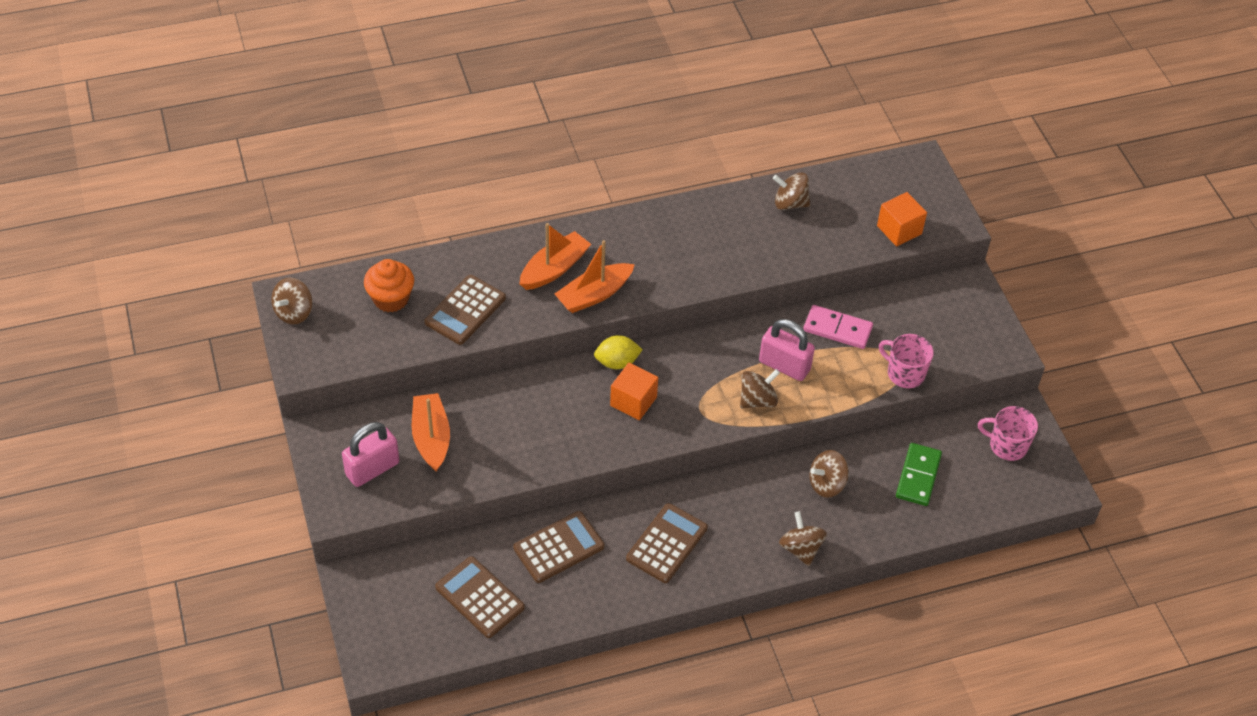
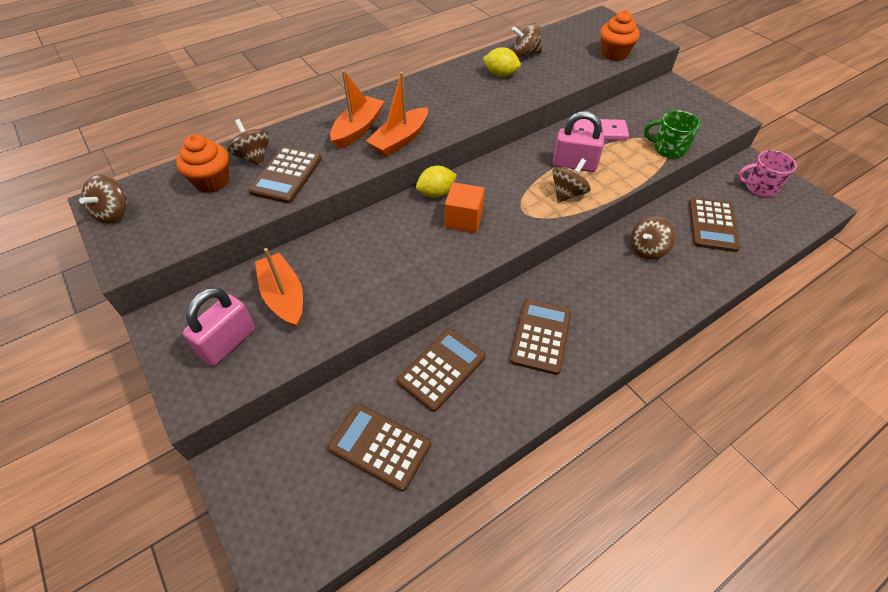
camera: 15 degrees left, 0 degrees up
brown spinning top [779,511,827,566] -> brown spinning top moved to [227,119,270,166]
orange cube [877,192,927,246] -> orange cupcake [600,10,640,61]
pink mug [879,334,934,388] -> green mug [644,110,701,158]
green domino [896,443,942,506] -> brown calculator [689,198,740,252]
none -> yellow lemon [483,47,521,77]

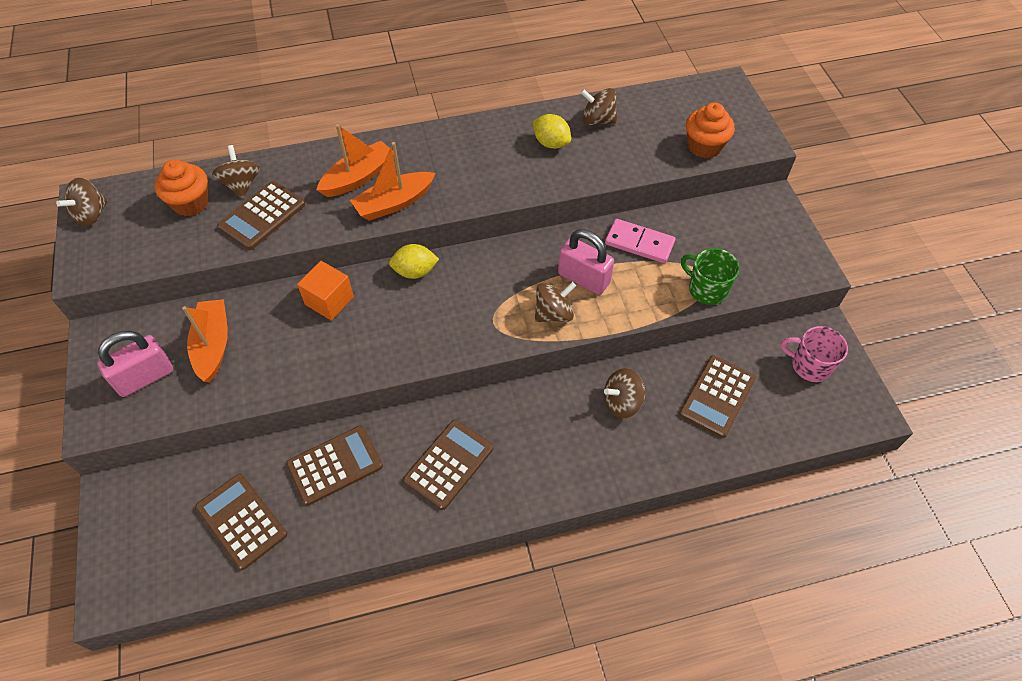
camera: 20 degrees right, 5 degrees up
orange cube [445,182,485,233] -> orange cube moved to [297,261,354,320]

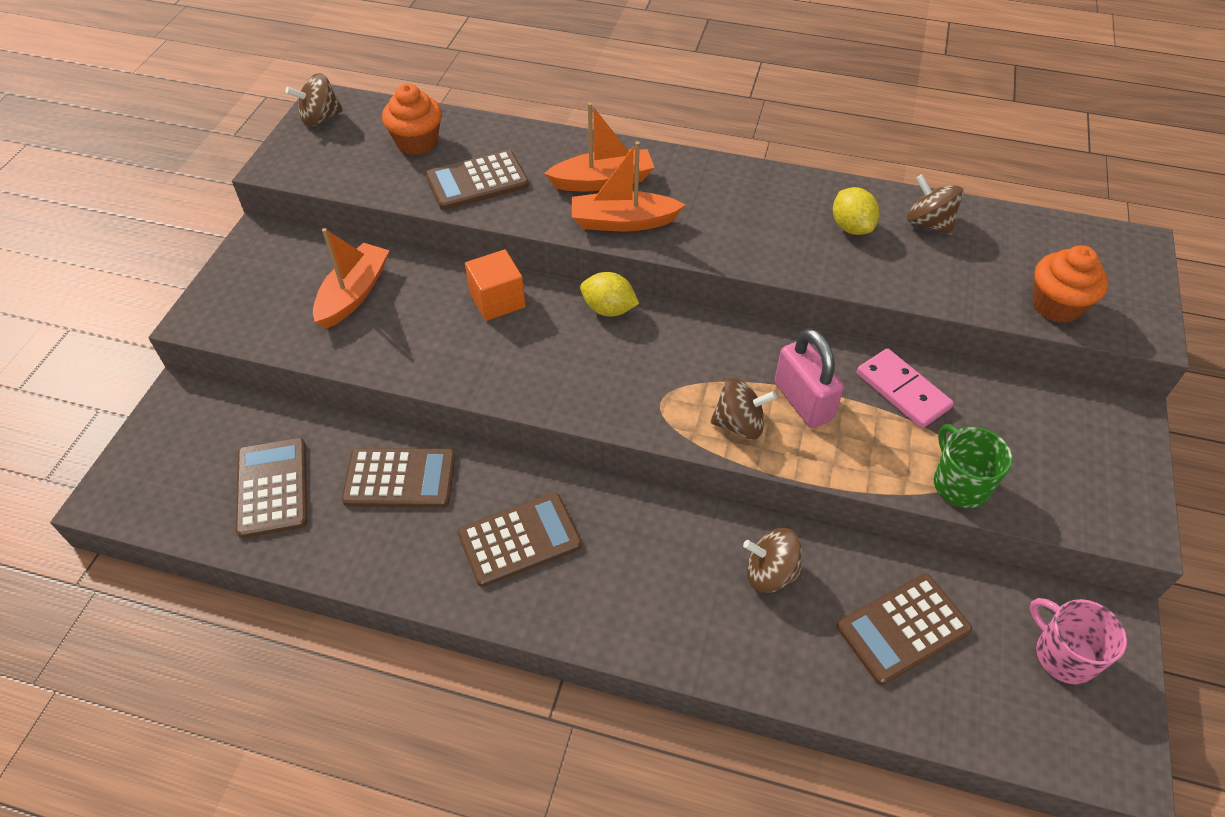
camera: 30 degrees right, 5 degrees down
pink padlock [97,331,173,397] -> none
brown spinning top [212,145,260,198] -> none

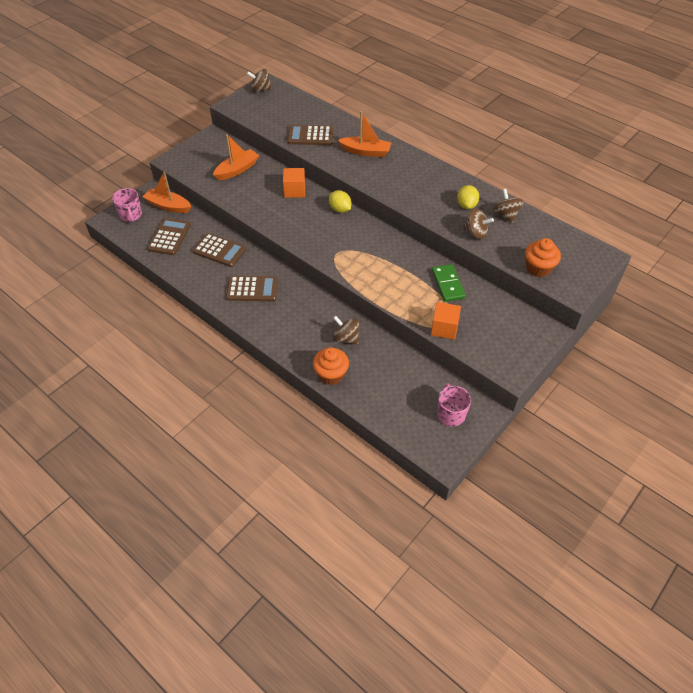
camera: 25 degrees right, 0 degrees up
orange cupcake [382,84,442,155] -> orange cupcake moved to [313,347,349,385]
orange boat [572,141,685,231] -> orange boat moved to [143,171,191,213]
brown spinning top [710,378,777,440] -> brown spinning top moved to [463,208,494,239]
pink padlock [775,329,844,428] -> none
brown calculator [837,574,973,685] -> none
pink domino [857,348,954,428] -> green domino [432,264,466,302]
green mug [934,424,1013,508] -> orange cube [431,302,461,340]
none -> pink mug [112,188,142,222]

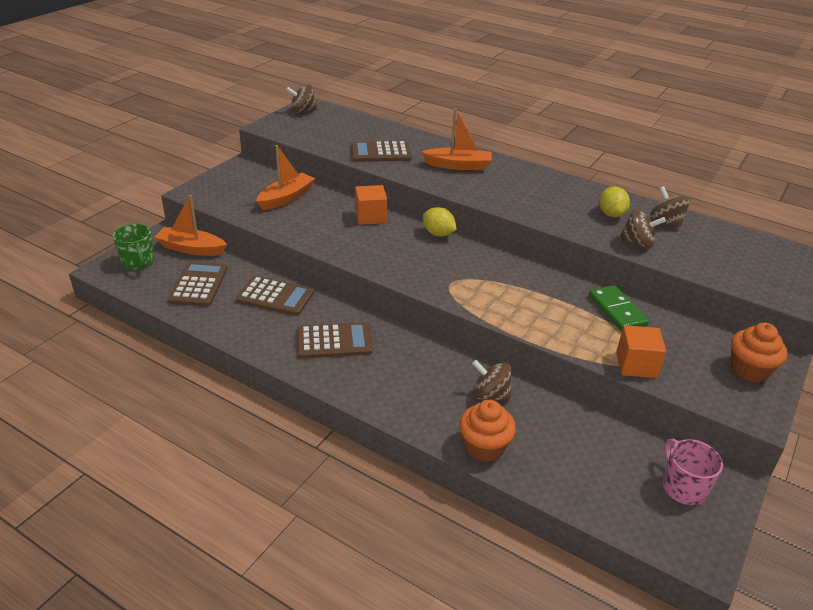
camera: 10 degrees left, 15 degrees down
pink mug [112,188,142,222] -> green mug [113,224,154,270]
orange cupcake [525,238,561,277] -> orange cupcake moved to [731,323,788,382]

